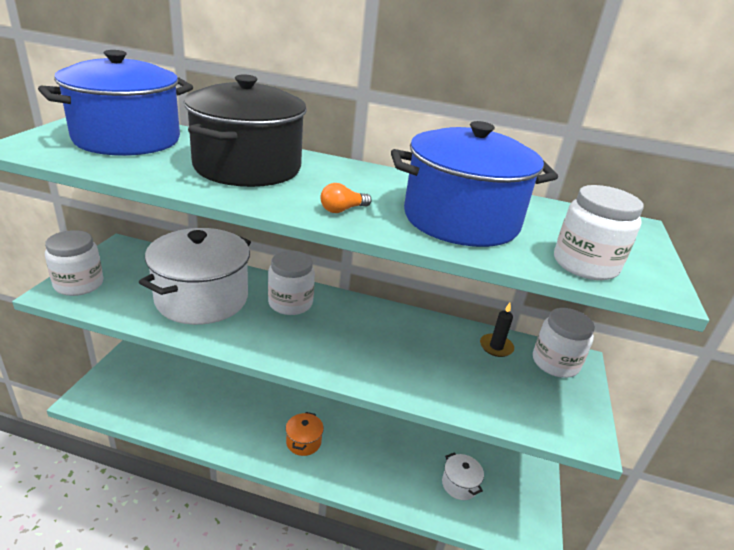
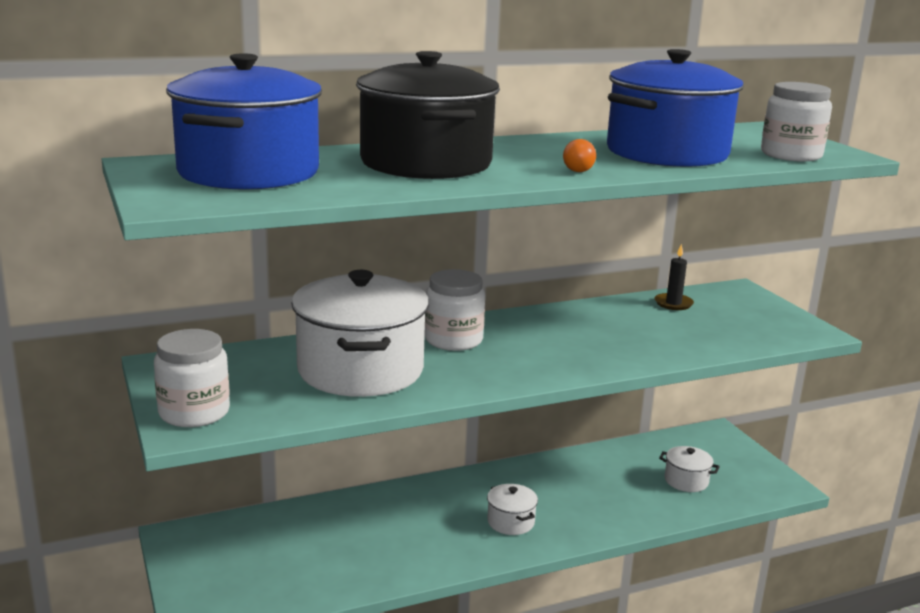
camera: 35 degrees left, 10 degrees down
orange pot [286,412,324,456] -> white pot [487,484,538,535]
white jar [533,308,595,378] -> none

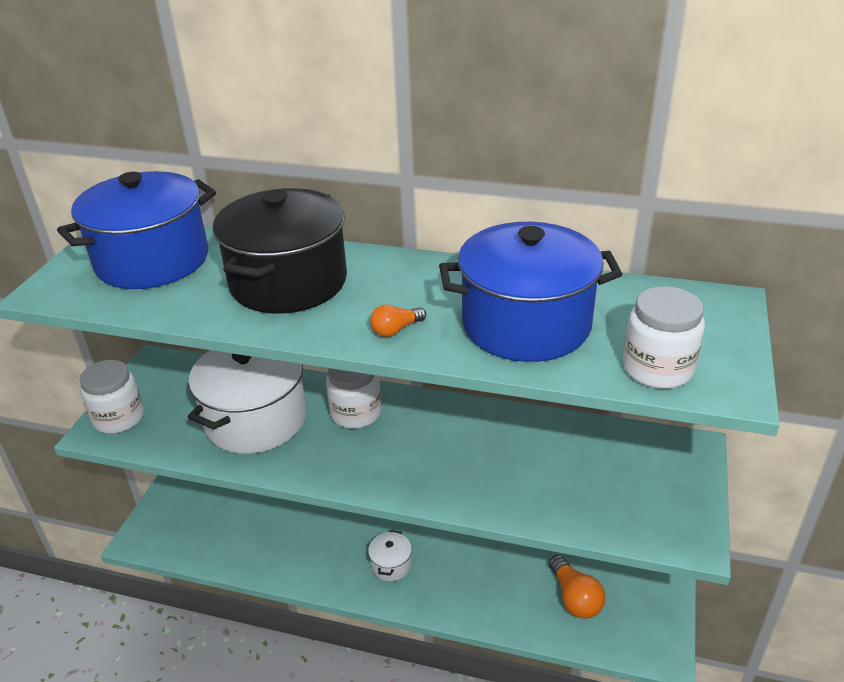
camera: 40 degrees right, 15 degrees up
black candle [655,244,694,310] -> none
white pot [659,446,720,492] -> orange light bulb [549,555,605,619]

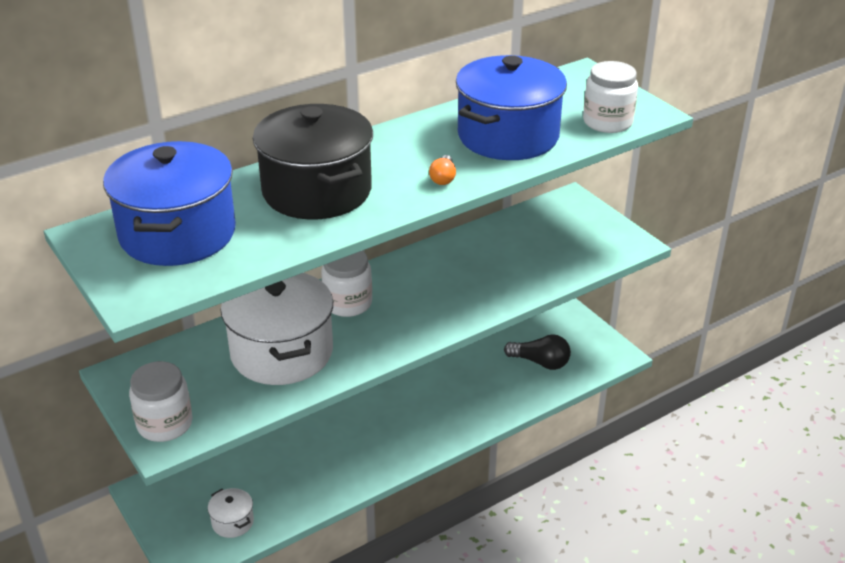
camera: 50 degrees left, 0 degrees up
white pot [368,530,412,581] -> white pot moved to [208,488,254,538]
orange light bulb [549,555,605,619] -> black light bulb [504,334,571,370]

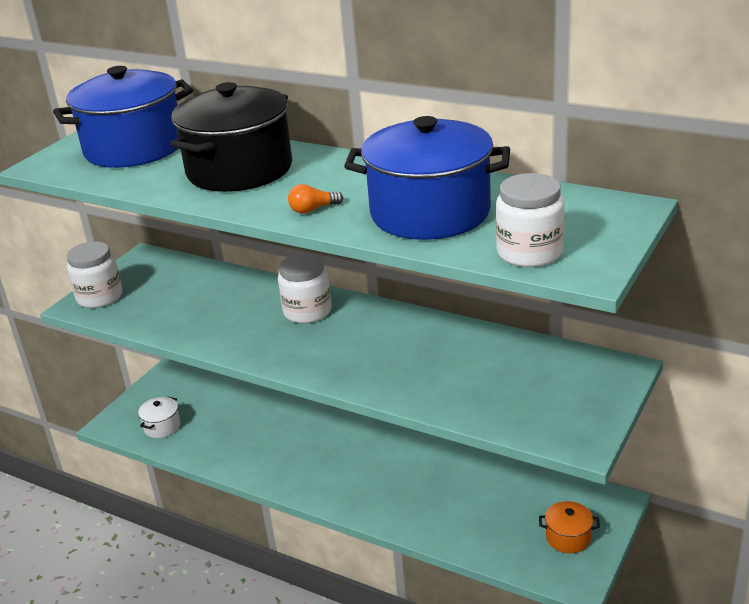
camera: 65 degrees right, 5 degrees down
white pot [221,273,333,385] -> none
black light bulb [504,334,571,370] -> none
none -> orange pot [539,501,600,553]

